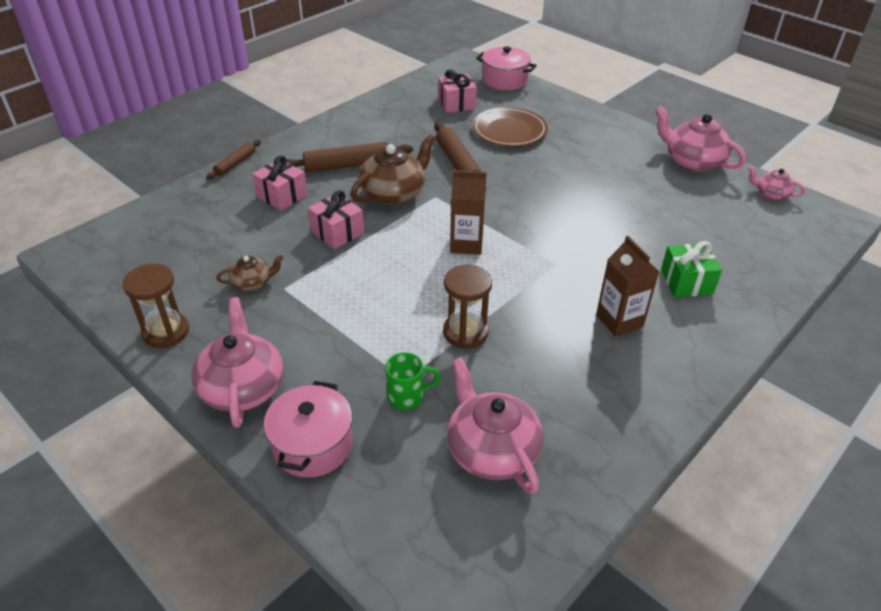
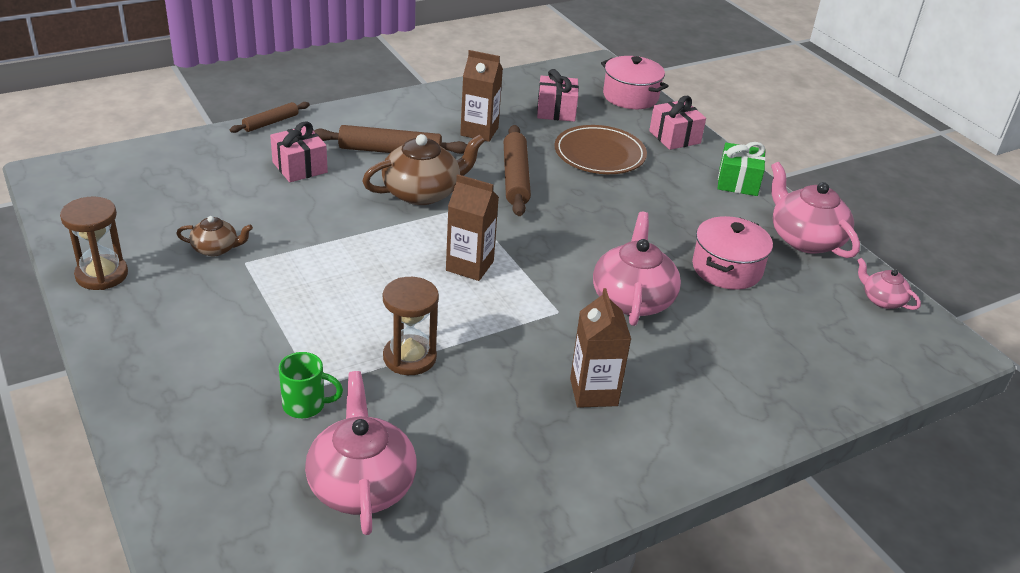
camera: 15 degrees right, 5 degrees down
pink teapot [192,297,283,428] -> pink teapot moved to [593,211,681,326]
pink pot [263,381,353,478] -> pink pot moved to [692,216,773,290]
pink gift [308,190,364,249] -> pink gift moved to [649,96,706,150]
green gift [661,241,722,297] -> green gift moved to [718,142,766,196]
none -> brown carton [460,50,503,142]

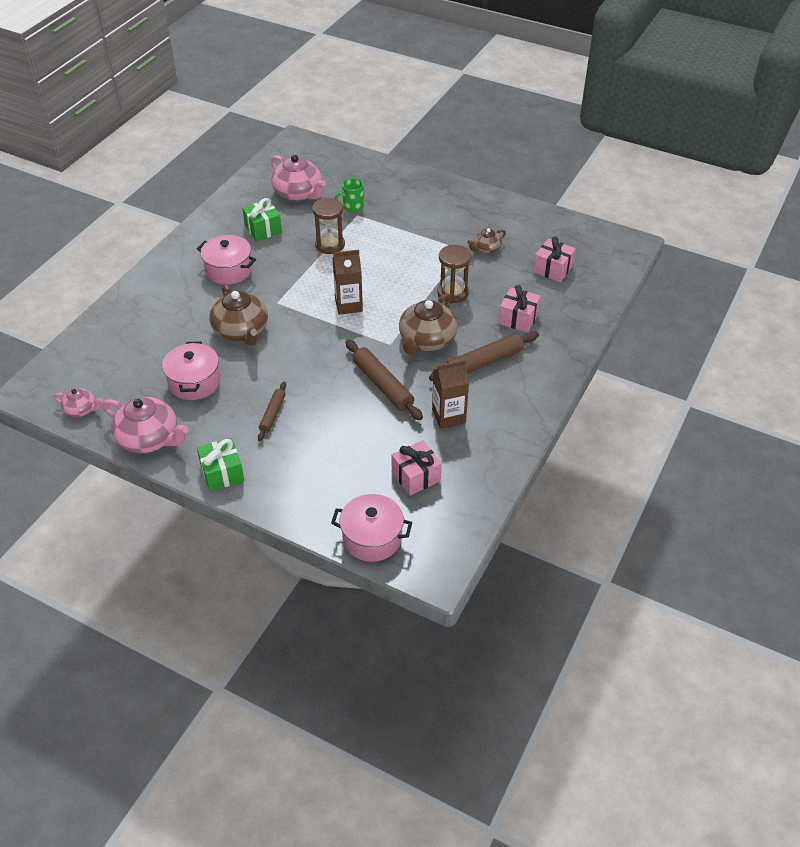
camera: 150 degrees right, 10 degrees up
brown hourglass [60,197,128,290] -> brown hourglass moved to [438,245,471,303]
brown rolling pin [230,102,310,133] -> brown rolling pin moved to [258,382,286,441]
brown plate [555,125,647,174] -> none
brown carton [570,288,631,408] -> pink pot [197,235,256,285]
pink teapot [593,211,681,326] -> brown teapot [209,283,268,345]
pink gift [649,96,706,150] -> pink gift moved to [533,237,576,282]
none -> green gift [242,198,282,241]

